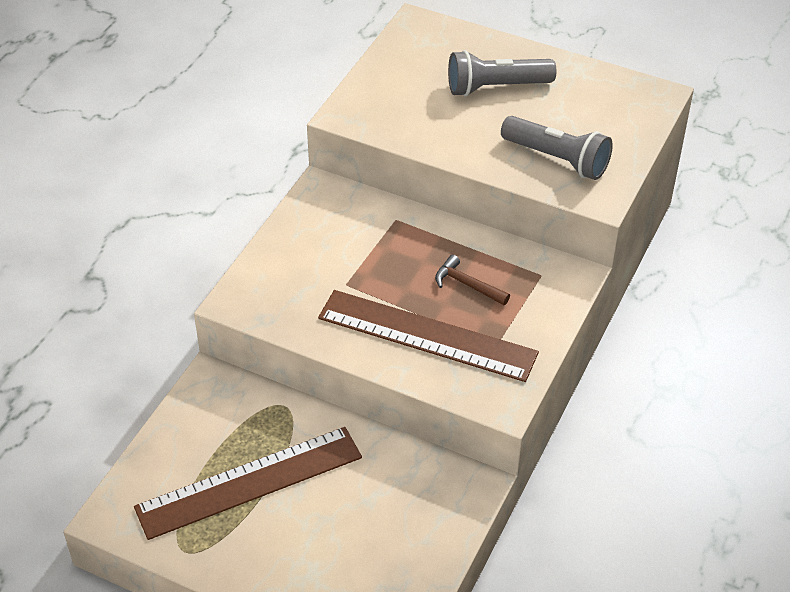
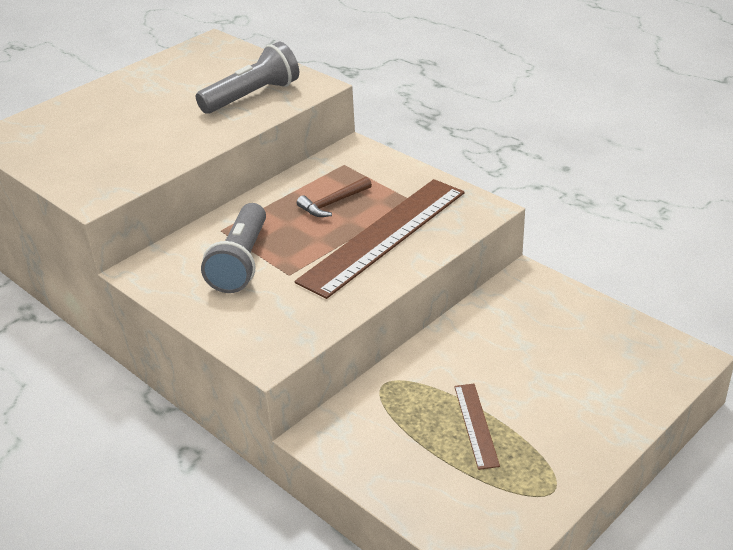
camera: 70 degrees left, 10 degrees down
brown ruler [134,427,362,540] -> brown ruler [454,384,500,470], size x0.46
grey flashlight [448,50,556,97] -> grey flashlight moved to [201,203,266,293]

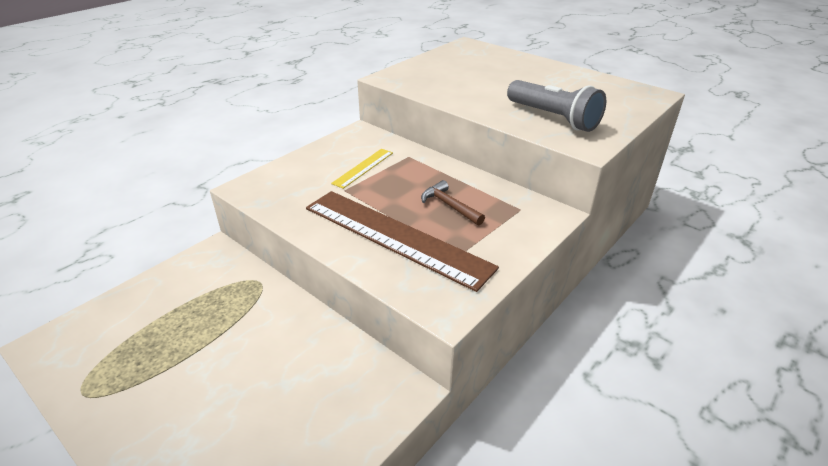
camera: 85 degrees right, 0 degrees up
grey flashlight [201,203,266,293] -> yellow ruler [331,149,393,189]
brown ruler [454,384,500,470] -> none

